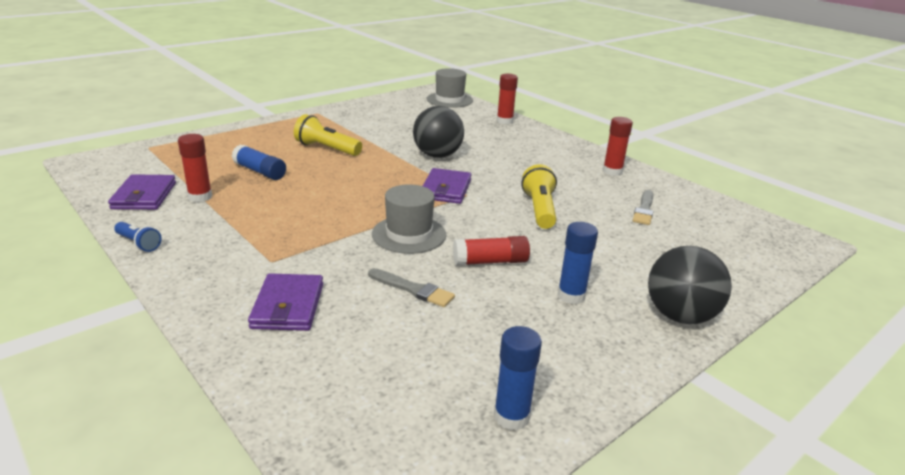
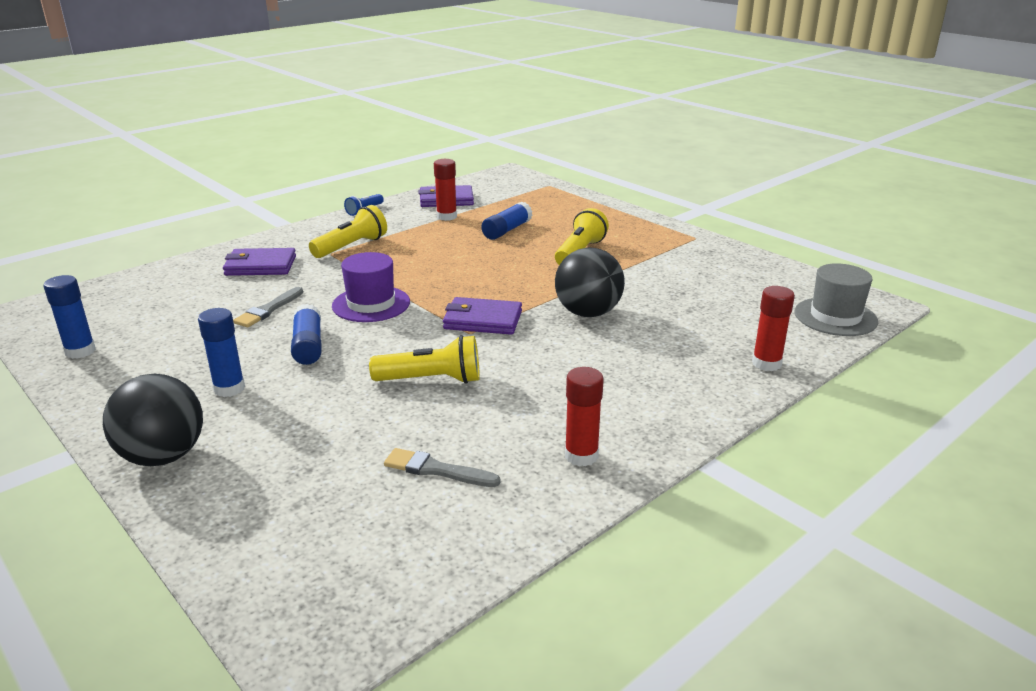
camera: 90 degrees right, 0 degrees up
grey hat [372,184,446,254] -> purple hat [332,252,410,322]
red glue stick [453,236,530,266] -> blue glue stick [291,304,322,365]
none -> yellow flashlight [309,205,387,258]

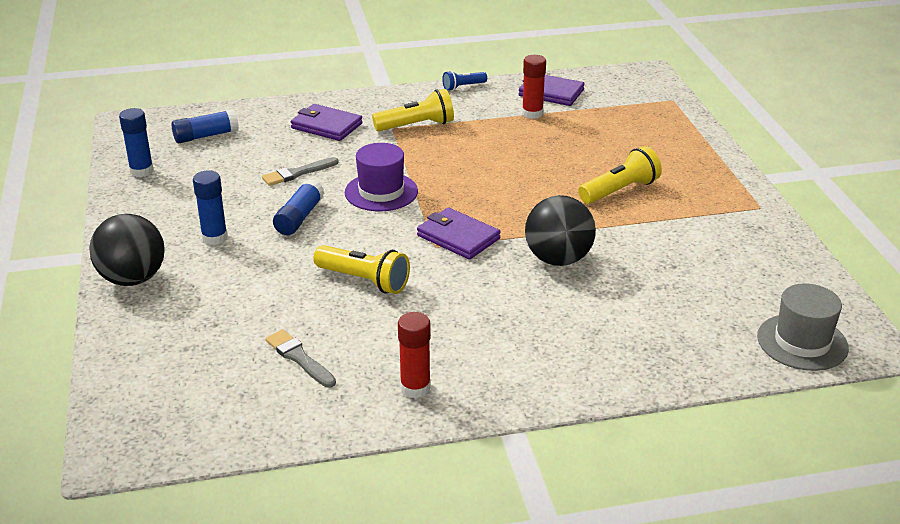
camera: 30 degrees right, 5 degrees up
blue glue stick [481,202,532,240] -> blue glue stick moved to [172,109,239,143]
red glue stick [752,286,795,371] -> none

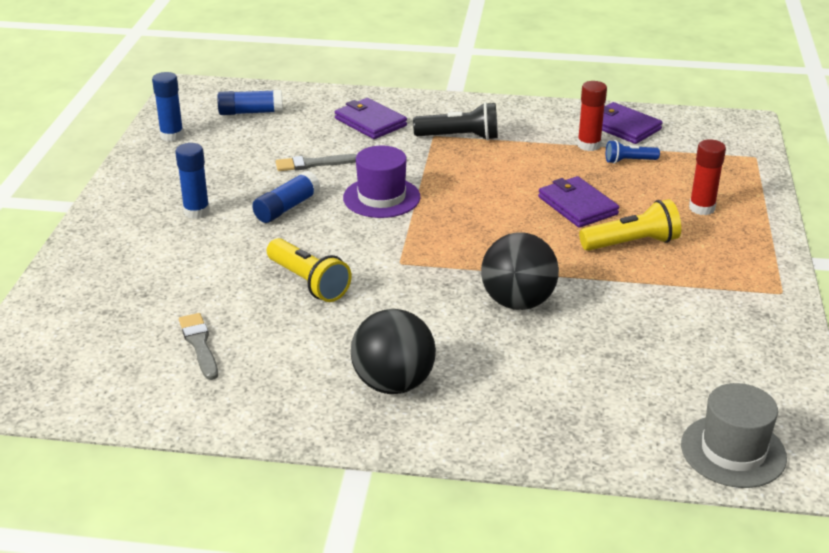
camera: 20 degrees right, 0 degrees up
black ball [89,214,165,286] -> black ball moved to [351,309,436,394]
yellow flashlight [372,89,454,131] -> black flashlight [413,102,498,140]
red glue stick [398,312,431,398] -> red glue stick moved to [689,139,726,215]
purple wallet [417,207,501,260] -> purple wallet moved to [538,176,619,228]
blue flashlight [442,71,487,91] -> blue flashlight moved to [606,140,660,164]

